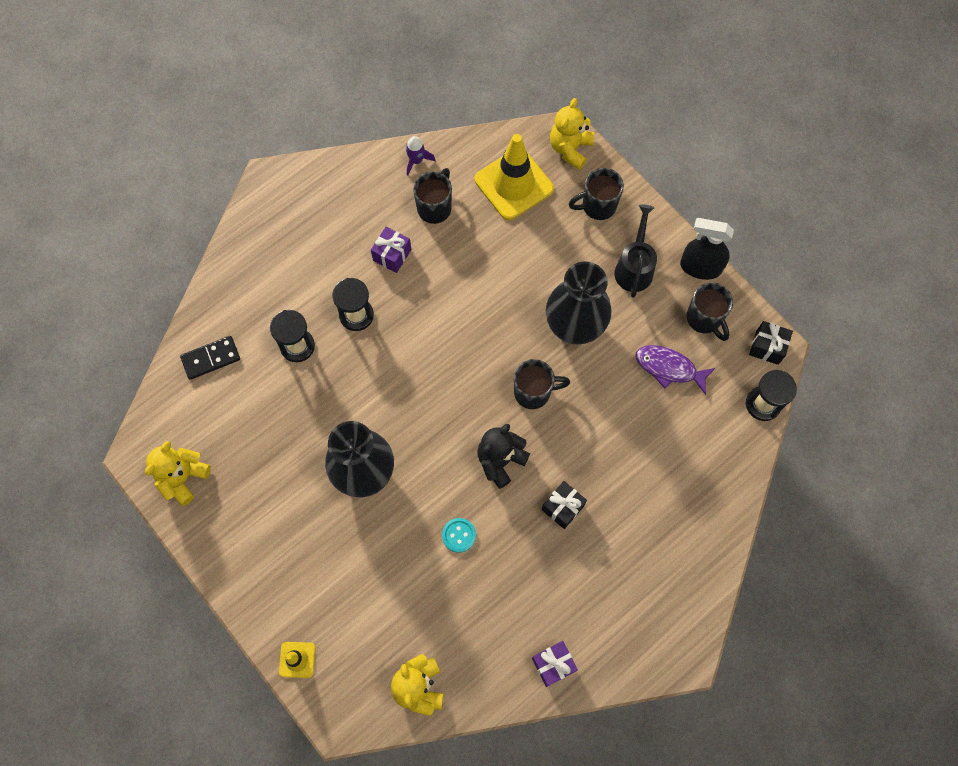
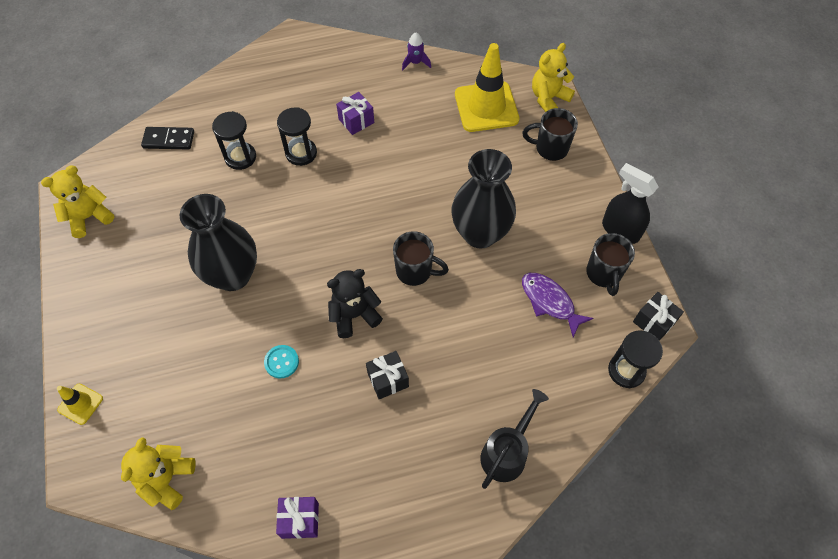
camera: 25 degrees right, 10 degrees down
black mug [413,168,452,224] -> none
black watering can [614,204,657,298] -> black watering can moved to [480,389,549,489]

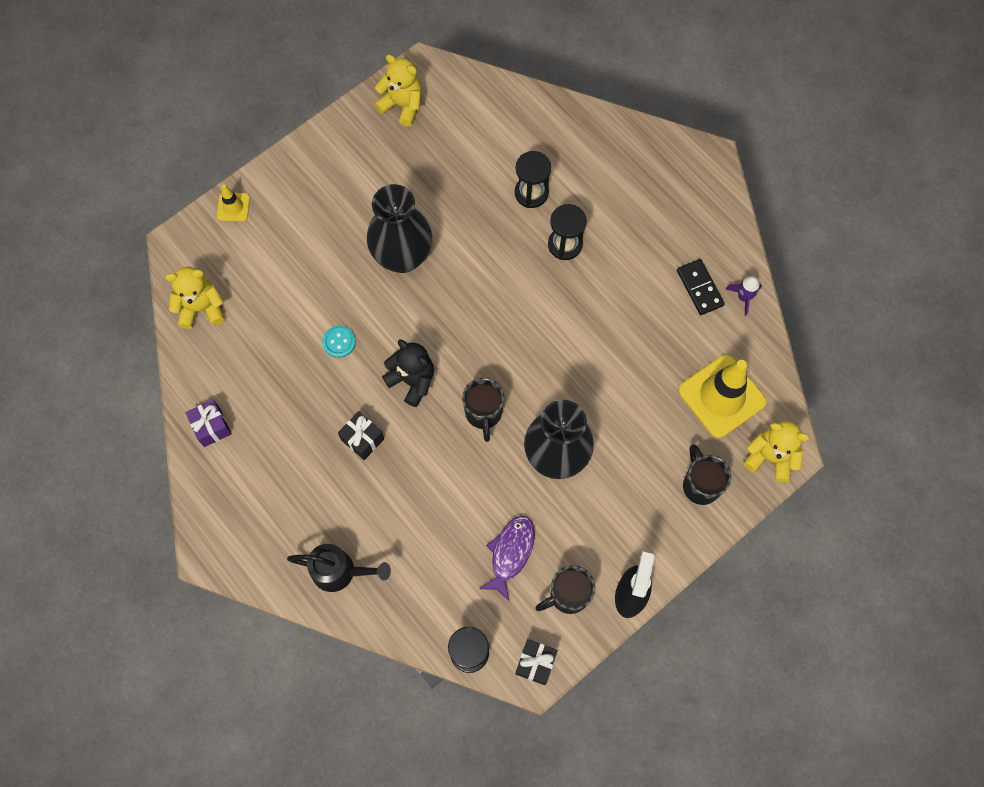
camera: 65 degrees right, 10 degrees up
black domino [141,127,194,150] -> black domino moved to [677,259,725,315]
purple gift [336,92,374,135] -> none

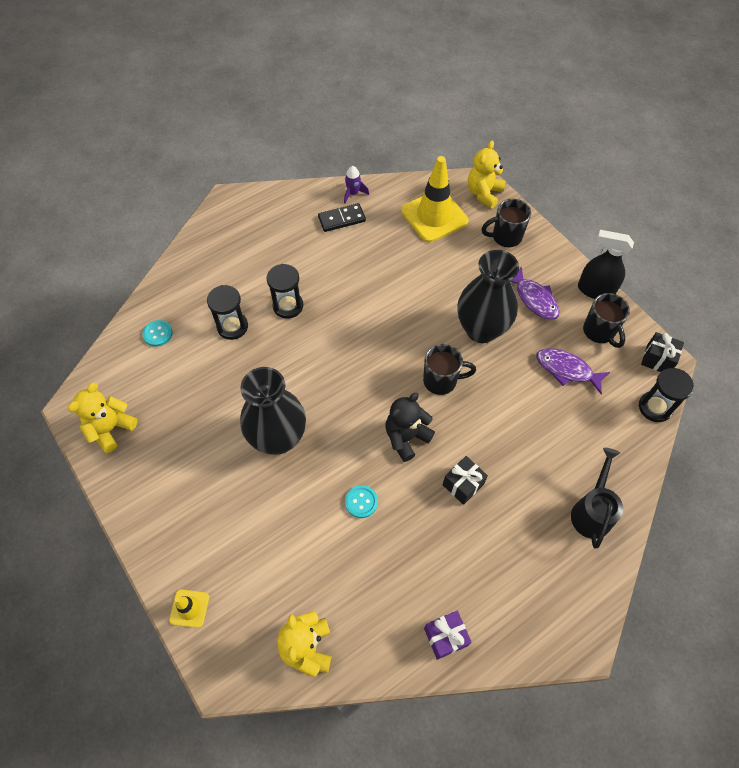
camera: 85 degrees left, 10 degrees down
none -> turquoise button [142,320,173,347]
none -> purple fish [510,266,560,320]

